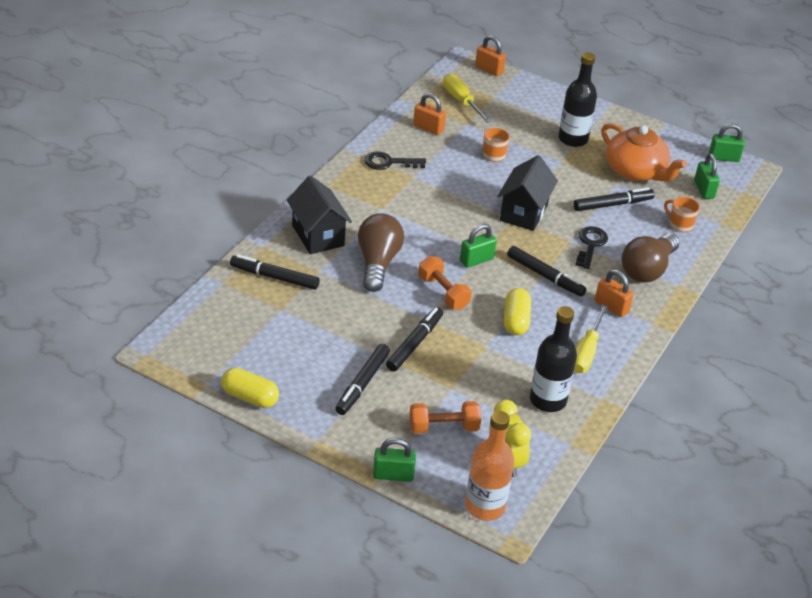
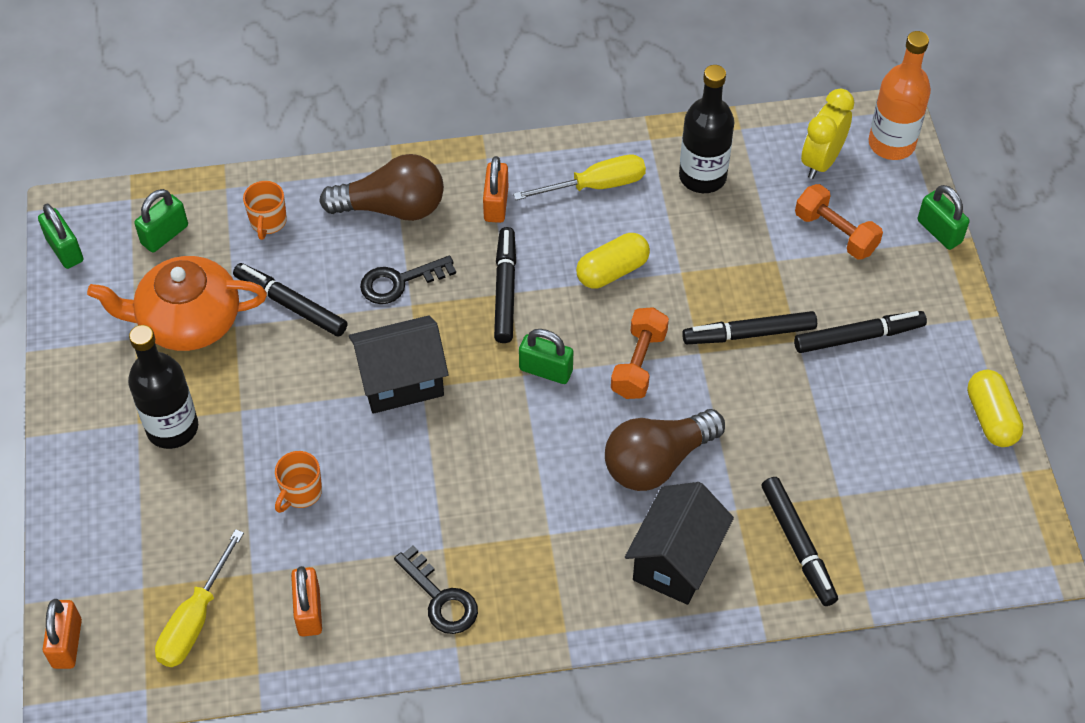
camera: 125 degrees left, 15 degrees up
orange teapot [601,123,687,181] -> orange teapot turned 105 degrees counterclockwise [87,256,267,351]

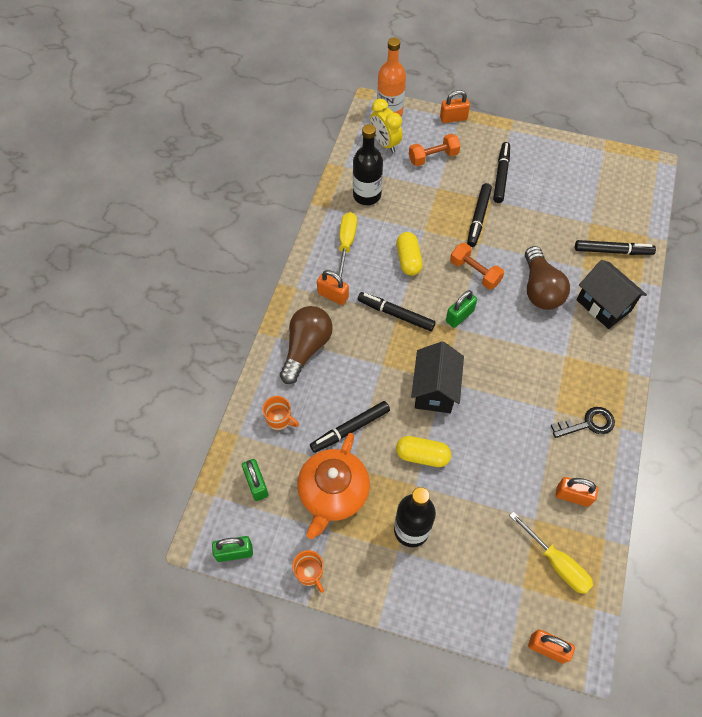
camera: 65 degrees left, 5 degrees up
orange mug [275,451,322,513] -> orange mug moved to [292,550,324,593]
black key [360,256,456,304] -> none
green padlock [918,185,969,250] -> orange padlock [440,90,470,123]
yellow capsule [967,370,1024,447] -> yellow capsule moved to [396,436,451,467]

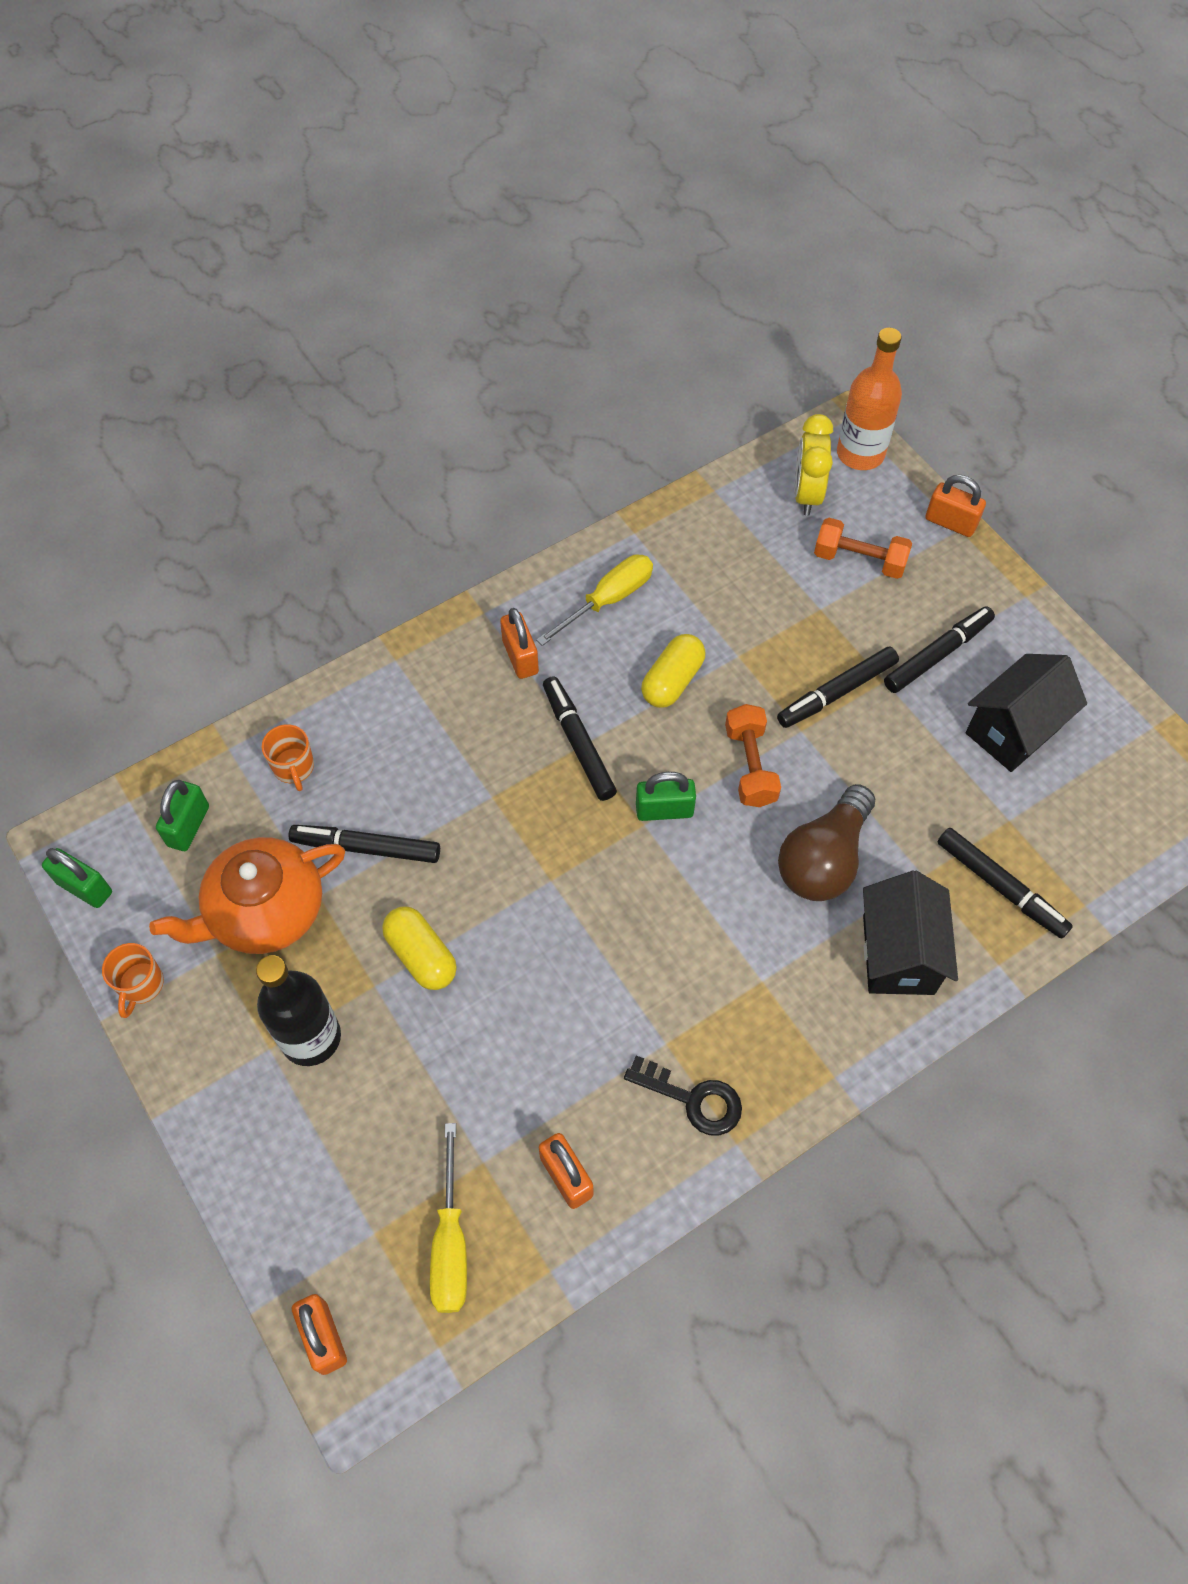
camera: 40 degrees right, 0 degrees up
brown light bulb [280,306,333,384] -> none
black bottle [353,124,383,205] -> none
black house [411,341,464,413] -> black house moved to [966,654,1087,772]

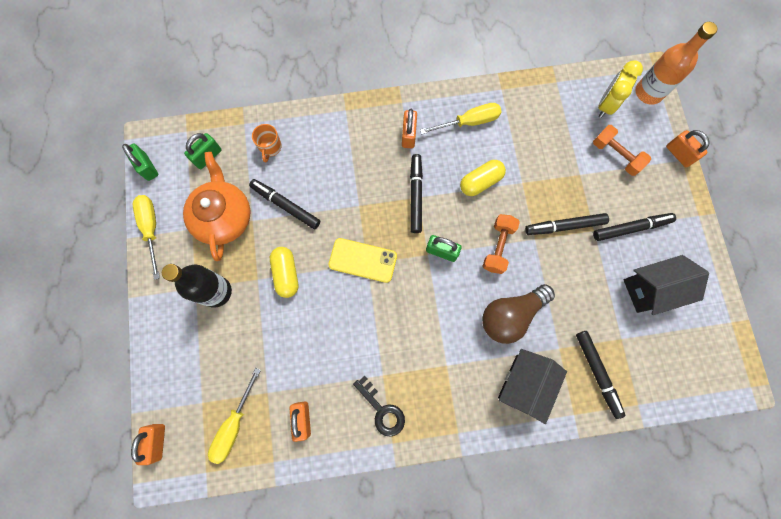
camera: 25 degrees right, 15 degrees up
orange mug [102,943,164,1018] -> yellow screwdriver [133,195,160,280]
orange teapot [149,837,345,954] -> orange teapot turned 90 degrees clockwise [183,152,251,261]
none -> yellow phone [329,238,397,283]

